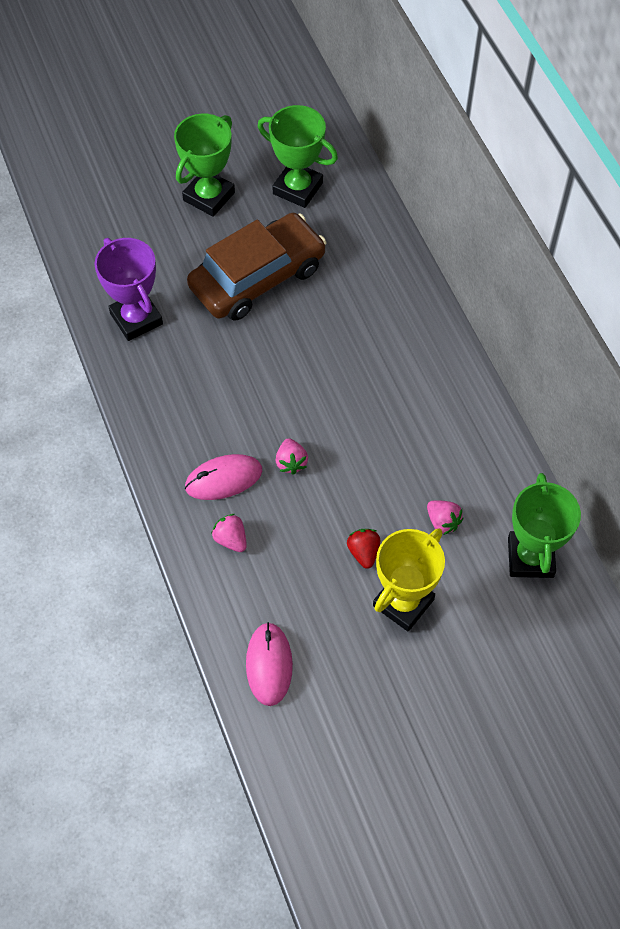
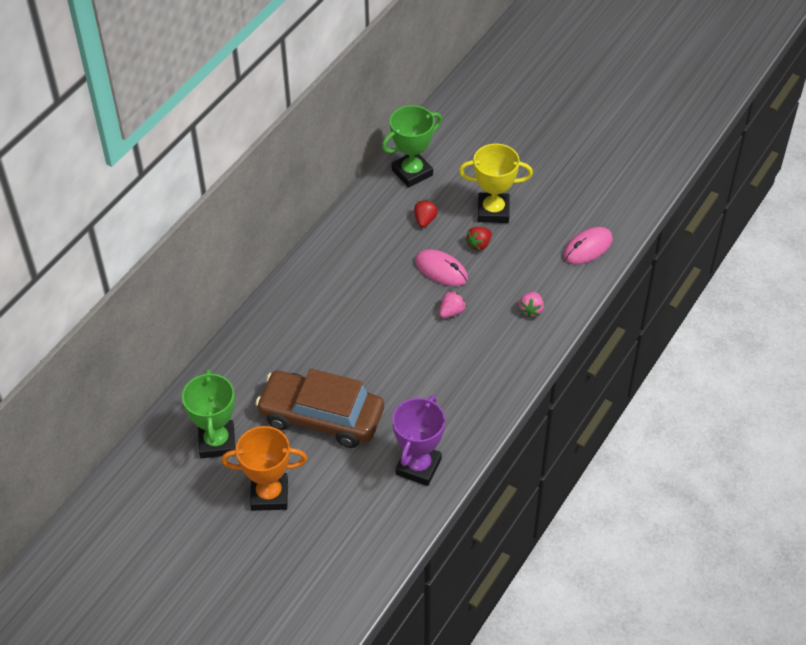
camera: 125 degrees left, 10 degrees down
green trophy [174,113,235,217] -> orange trophy [221,426,308,511]
pink mouse [185,454,263,500] -> pink mouse moved to [415,249,468,286]
pink strawberry [427,500,463,535] -> red strawberry [414,200,438,228]

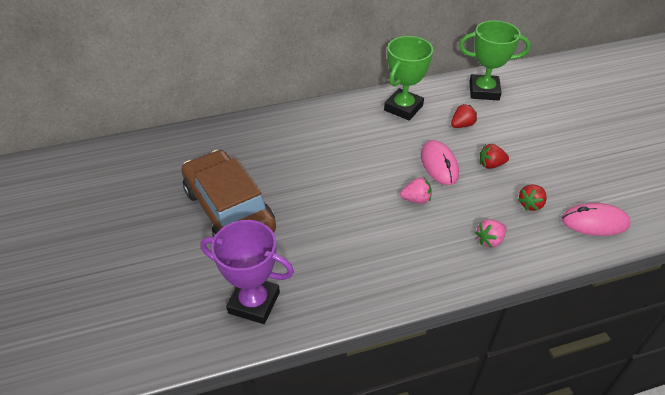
camera: 40 degrees right, 5 degrees down
green trophy [182,369,235,458] -> green trophy moved to [384,36,433,120]
orange trophy [221,426,308,511] -> none
purple trophy [392,395,445,486] -> purple trophy turned 45 degrees clockwise [201,220,294,324]
yellow trophy [459,144,533,223] -> none
none -> red strawberry [518,185,547,211]

